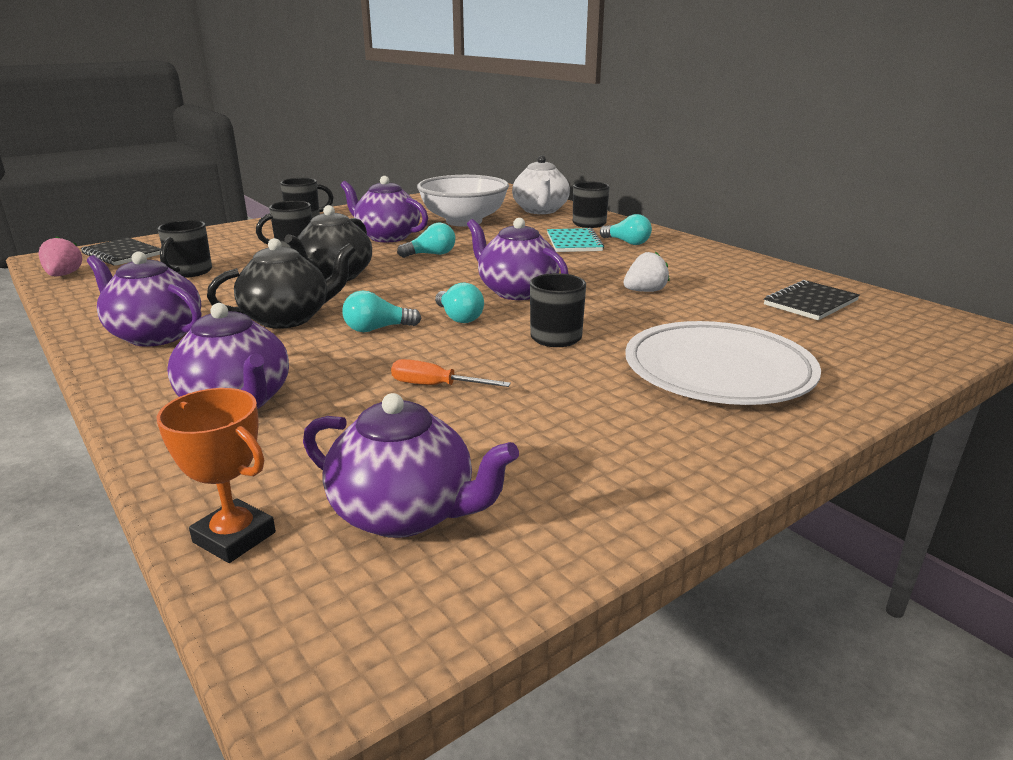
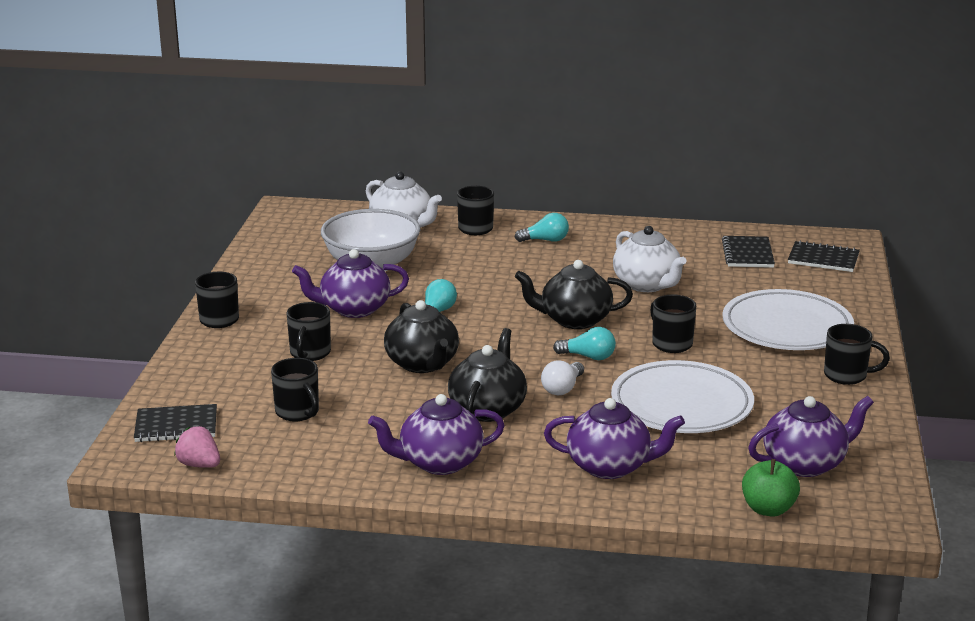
camera: 45 degrees left, 0 degrees up
orange trophy [157,388,276,563] -> green apple [742,459,800,517]
turquoise light bulb [342,291,421,332] -> white light bulb [541,360,584,395]
orange screwdriver [391,359,511,387] -> white plate [611,360,754,433]
purple teapot [467,218,569,300] -> black teapot [515,260,633,329]
turquoise notebook [547,228,604,252] -> none
white strawberry [624,252,670,292] -> white teapot [613,226,687,292]
none -> black notebook [788,240,860,272]
none -> black mug [824,324,890,385]

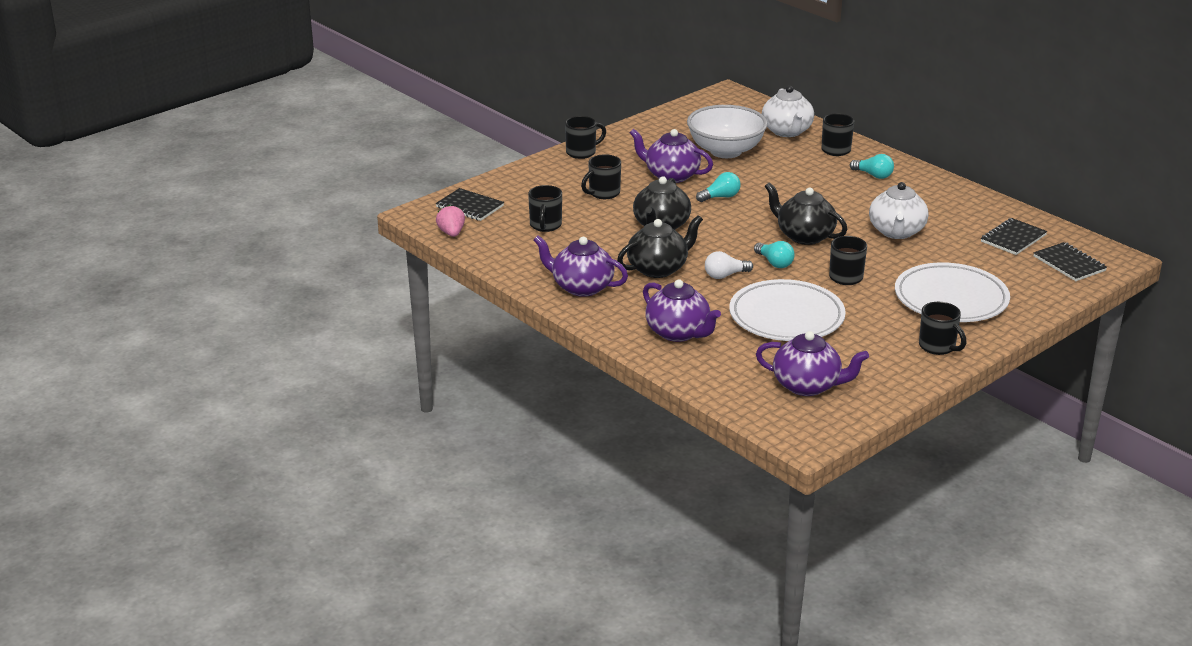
camera: 40 degrees right, 5 degrees up
green apple [742,459,800,517] -> none

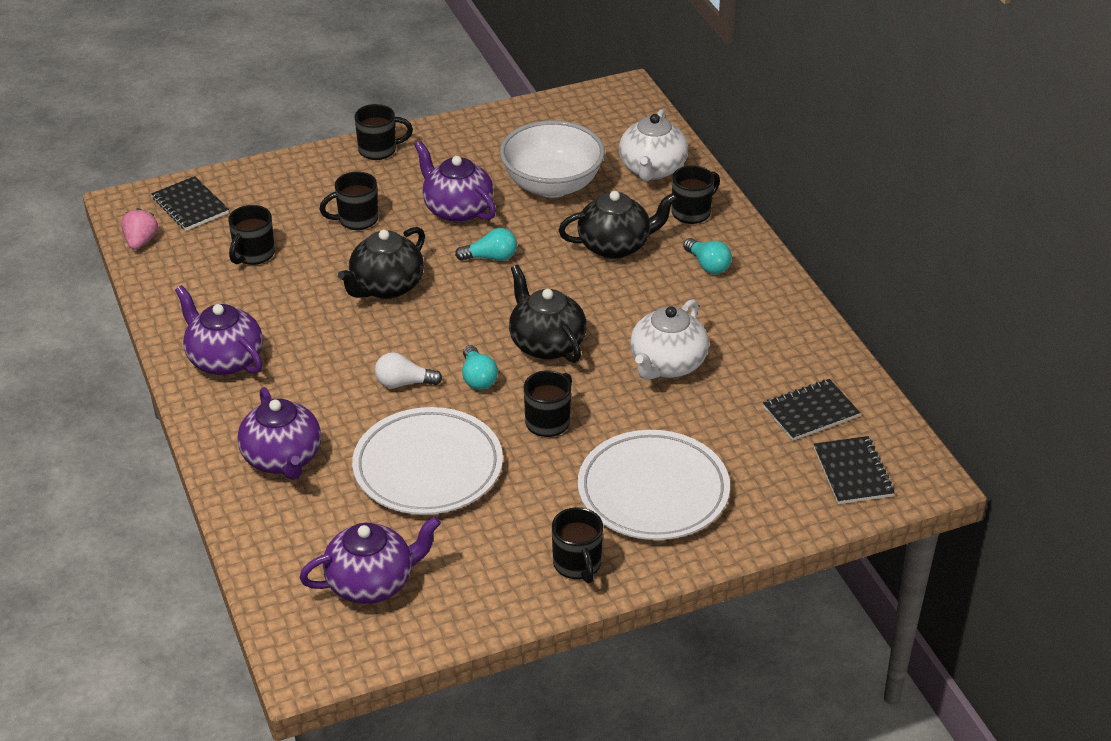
camera: 20 degrees right, 10 degrees up
black teapot [617,215,703,278] -> black teapot moved to [559,191,677,259]
purple teapot [756,331,869,396] -> purple teapot turned 60 degrees counterclockwise [300,516,441,604]

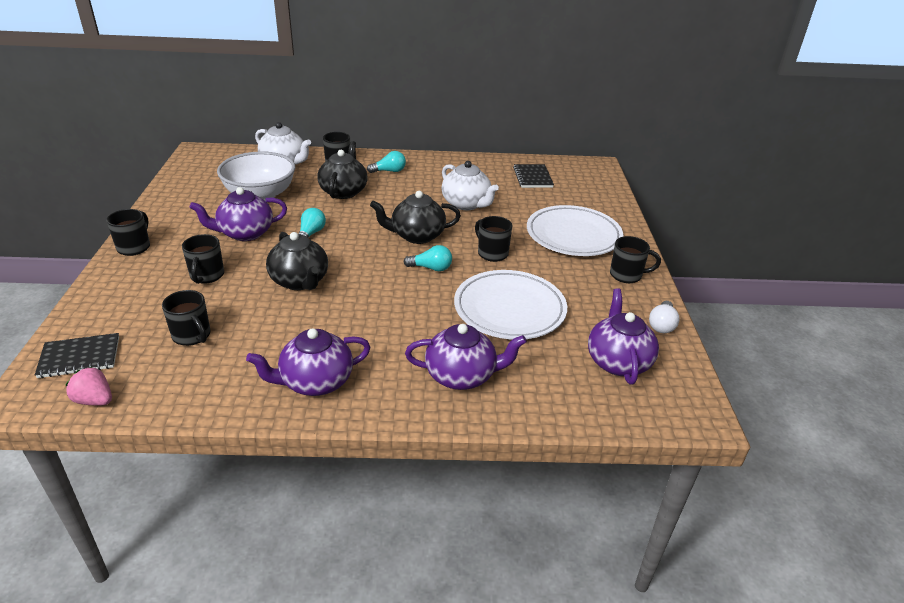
camera: 70 degrees left, 5 degrees down
white light bulb [375,352,442,388] -> white light bulb moved to [649,301,680,333]
black notebook [814,436,895,504] -> none

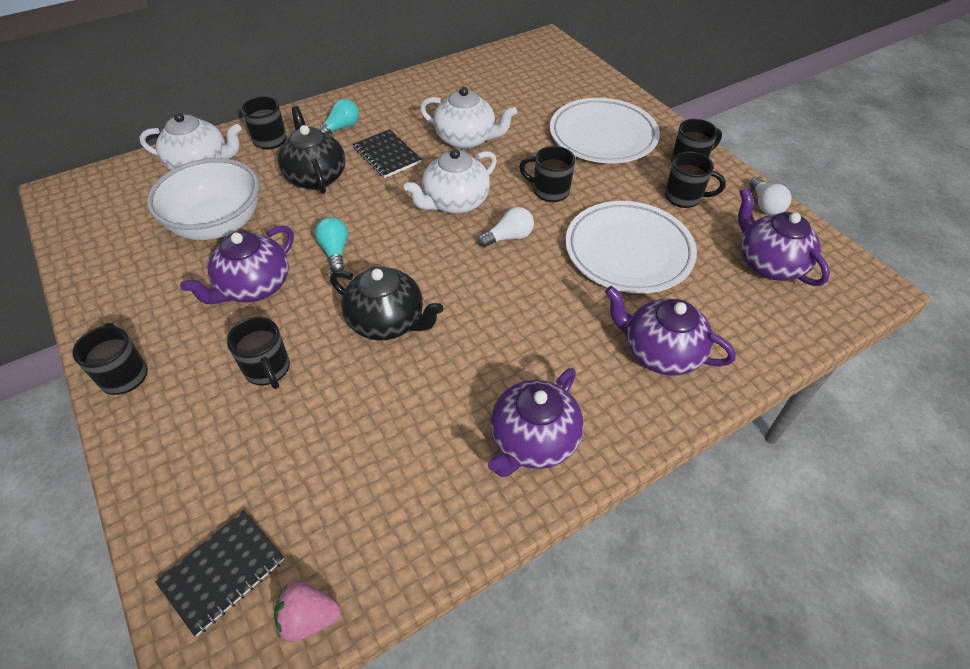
camera: 30 degrees left, 15 degrees up
black mug [162,290,211,346] -> black mug moved to [665,151,726,208]
black teapot [370,191,461,244] -> white teapot [404,149,497,214]
turquoise light bulb [404,245,452,271] -> white light bulb [478,207,534,247]
purple teapot [405,324,527,390] -> purple teapot turned 120 degrees counterclockwise [605,286,736,376]
black notebook [513,164,554,188] -> black notebook moved to [353,129,422,178]

